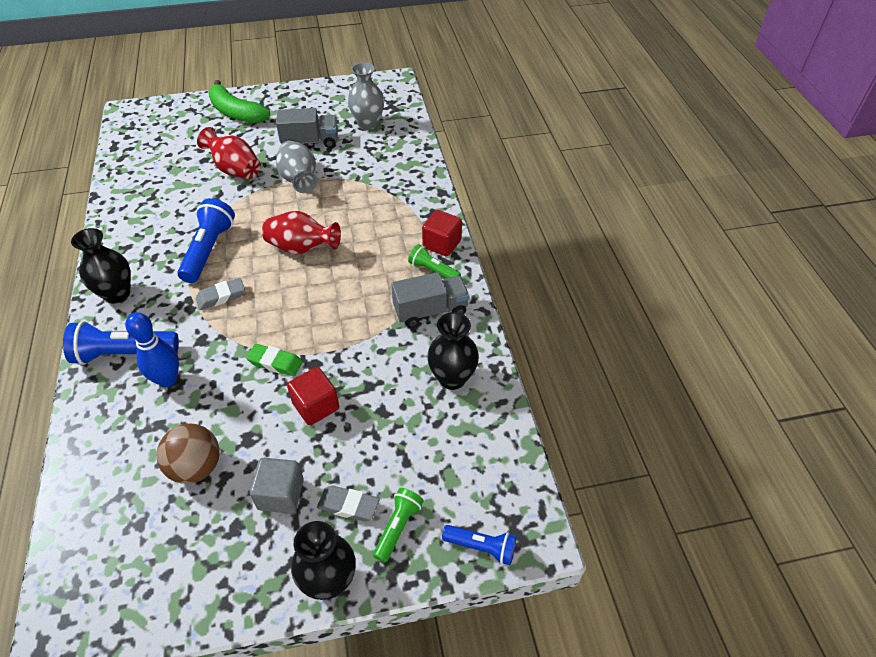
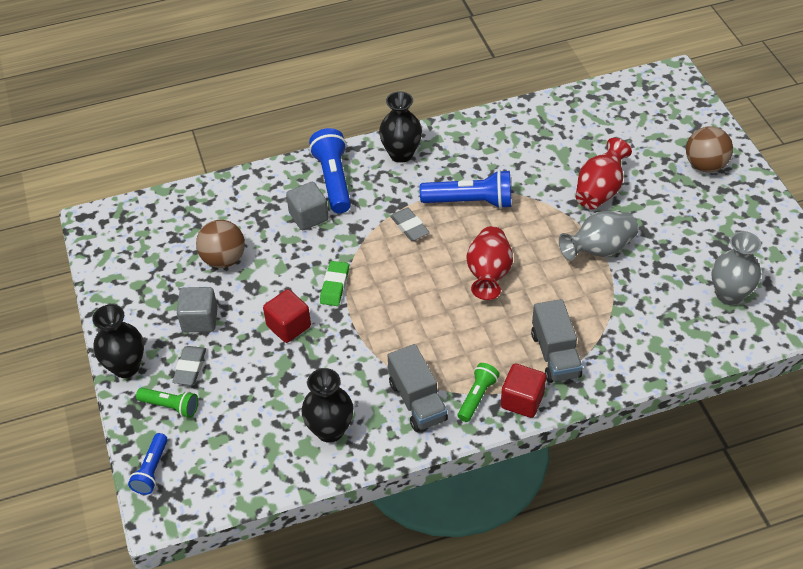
camera: 85 degrees right, 0 degrees up
blue bowling pin [125,312,179,387] -> grey cube [286,182,329,230]
green banana [208,80,270,123] -> brown ball [686,126,733,173]
grey truck [276,108,338,148] -> grey truck moved to [531,299,583,383]

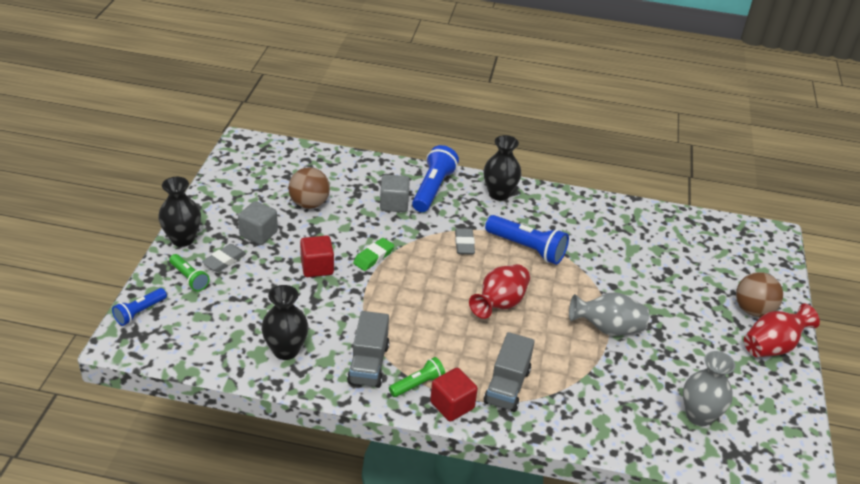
camera: 25 degrees right, 10 degrees down
red vase [576,138,632,209] -> red vase moved to [744,303,820,357]

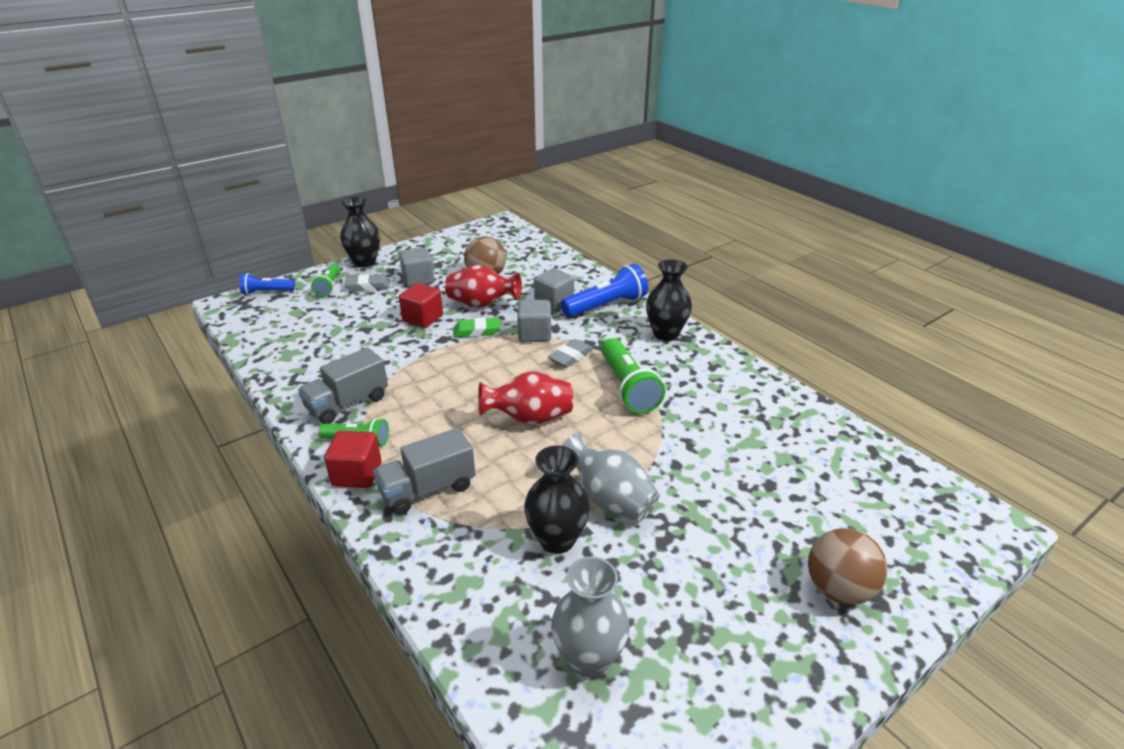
camera: 45 degrees right, 5 degrees down
black vase [261,285,308,360] -> black vase moved to [524,446,590,554]
blue flashlight [485,215,569,265] -> green flashlight [601,338,665,414]
red vase [744,303,820,357] -> red vase moved to [445,265,522,308]
none -> grey cube [517,300,551,342]

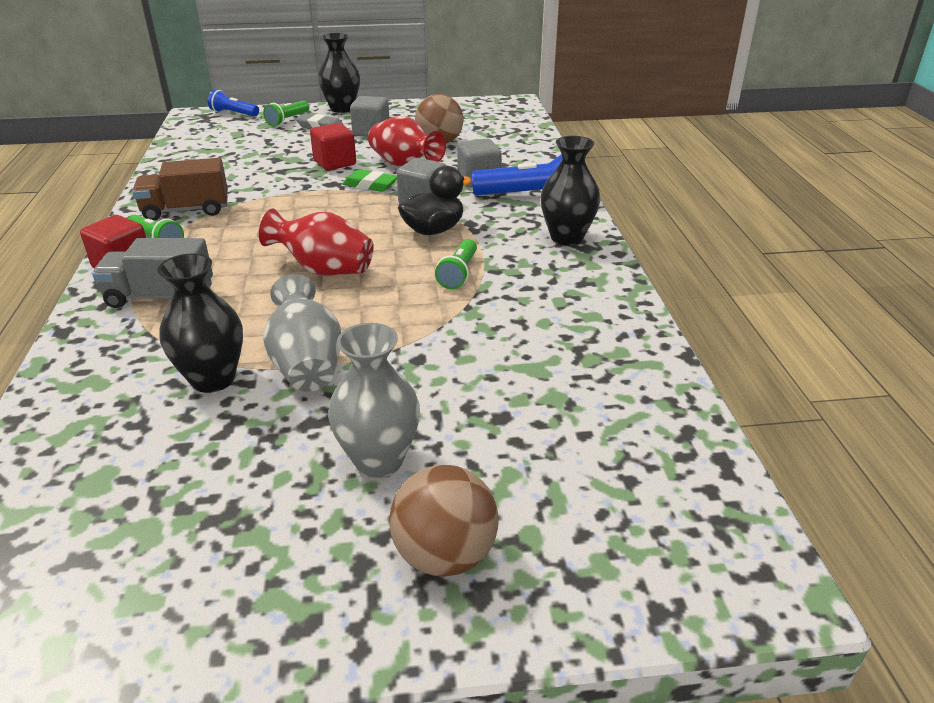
camera: 30 degrees right, 0 degrees up
grey truck [298,347,388,424] -> brown truck [132,158,228,221]
grey eraser [548,339,593,368] -> black duck [398,166,472,235]
grey vase [551,556,630,678] -> grey vase moved to [328,323,420,478]
green flashlight [601,338,665,414] -> green flashlight [435,239,477,289], size x0.59

